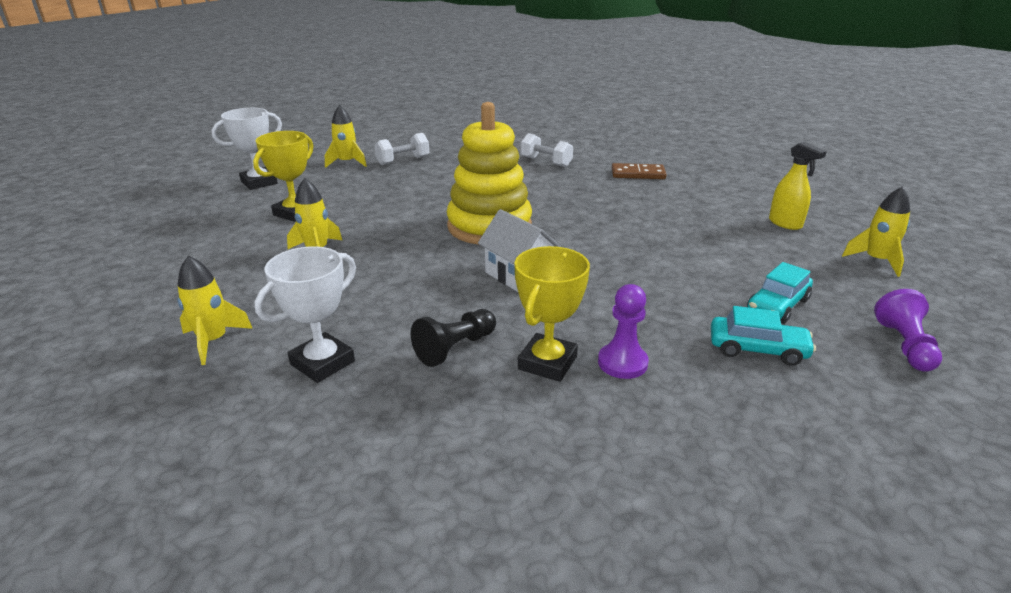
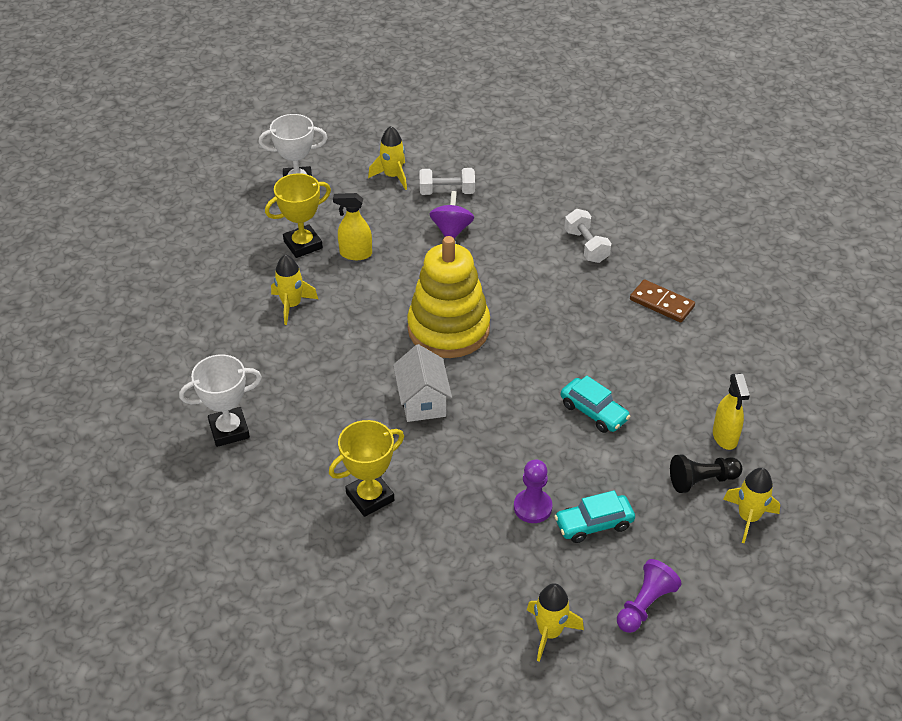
camera: 30 degrees right, 15 degrees up
yellow rocket [177,256,253,365] -> yellow rocket moved to [527,583,584,662]
black pawn [411,309,496,367] -> black pawn moved to [670,454,742,493]
purple pawn [598,284,649,379] -> purple pawn moved to [514,460,552,523]
turquoise car [711,306,816,366] -> turquoise car moved to [561,376,631,433]
none -> yellow spray bottle [333,193,372,260]
none -> purple spinning top [429,191,474,239]

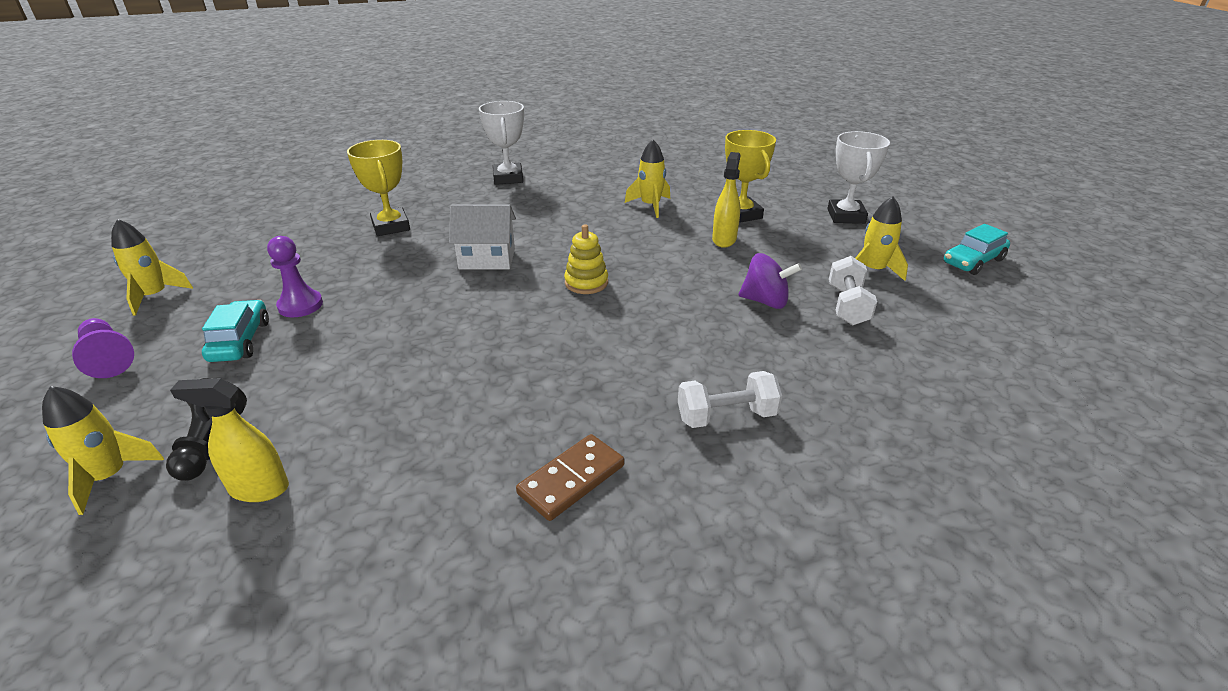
camera: 100 degrees right, 10 degrees down
yellow stacking toy [407,236,490,358] -> yellow stacking toy [564,224,608,294], size x0.45
turquoise car [561,376,631,433] -> turquoise car moved to [944,224,1010,275]

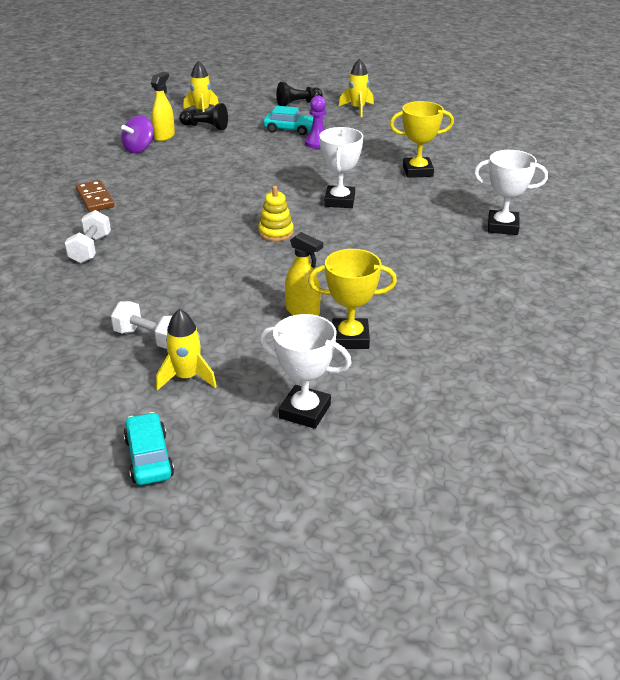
camera: 110 degrees right, 0 degrees up
purple pawn [72,318,134,378] -> black pawn [276,82,323,106]
white house [449,205,516,269] -> white trophy [320,127,363,208]
yellow rocket [625,140,670,218] -> none
purple spinning top [739,253,802,309] -> purple spinning top moved to [121,115,154,153]

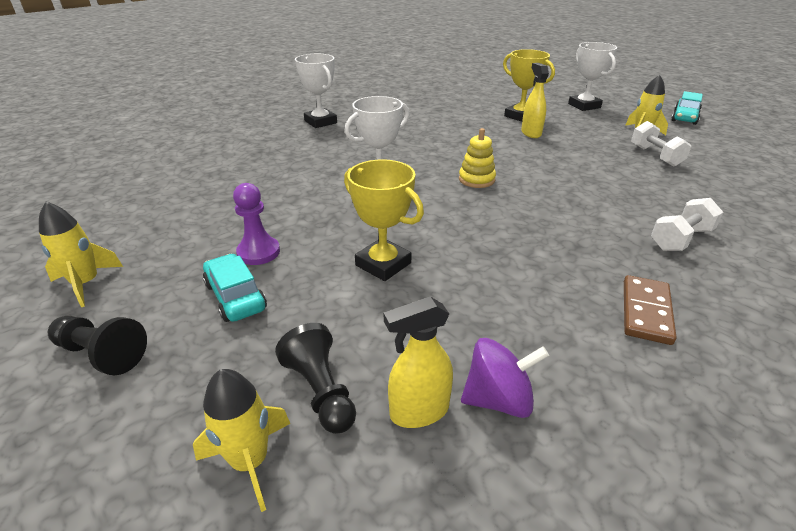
camera: 135 degrees left, 0 degrees up
yellow trophy [390,101,454,178] -> yellow trophy moved to [344,159,424,281]

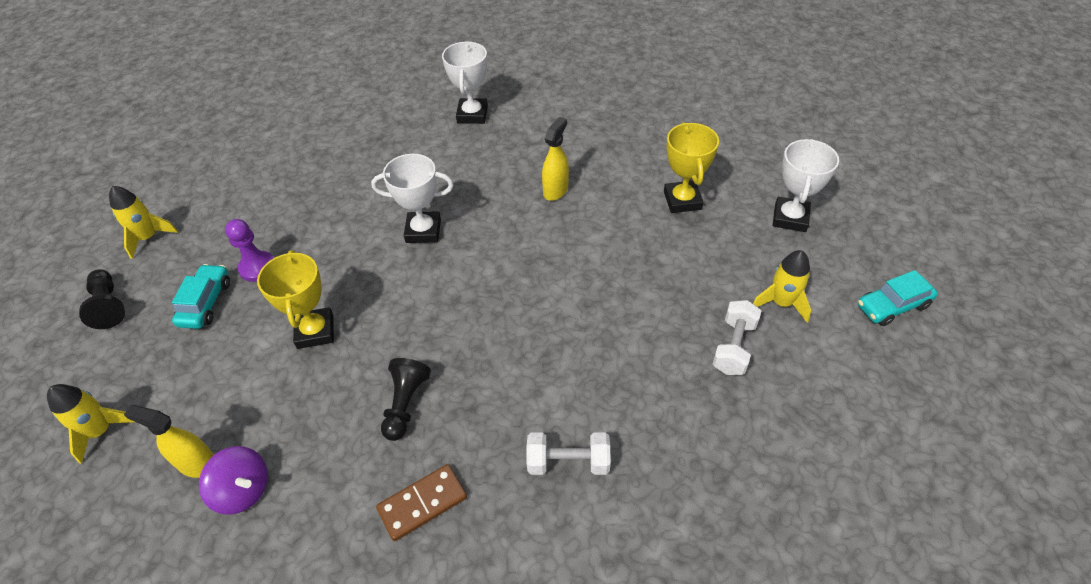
camera: 40 degrees right, 15 degrees up
black pawn [275,323,356,434] -> black pawn moved to [381,358,431,441]
yellow stacking toy [459,128,496,188] -> none
yellow spray bottle [521,63,549,138] -> yellow spray bottle moved to [542,117,569,201]

